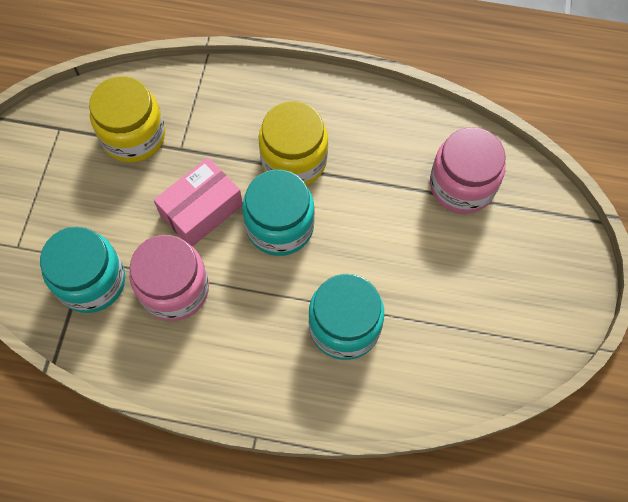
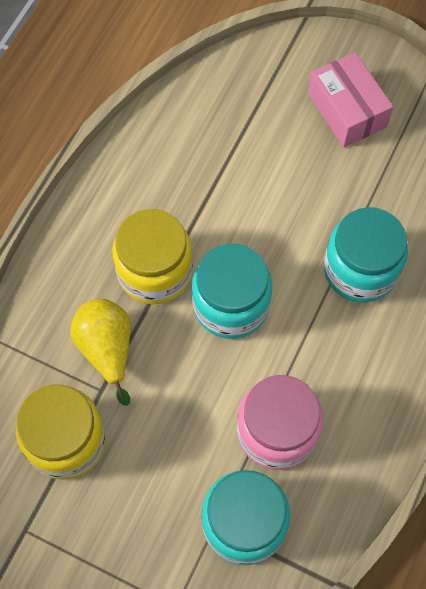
camera: 75 degrees left, 0 degrees up
pink box [154,157,243,247] -> pink box moved to [308,52,393,147]
pink jar [430,127,506,214] -> none
none -> yellow pear [70,299,131,406]

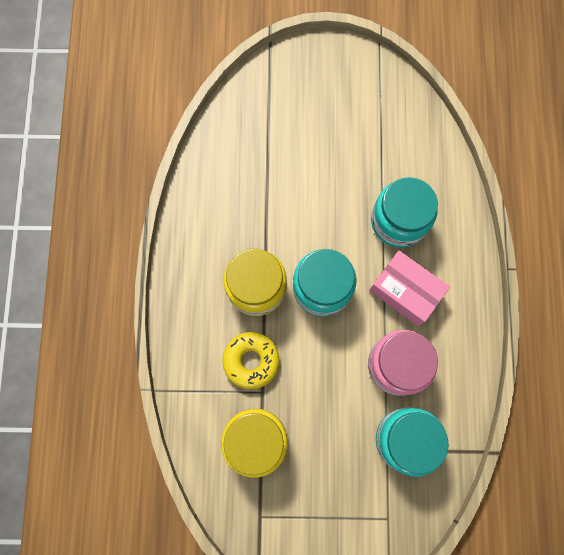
camera: 25 degrees left, 10 degrees up
yellow pear [70,299,131,406] -> yellow donut [222,332,280,389]
pink box [308,52,393,147] -> pink box moved to [369,250,450,326]

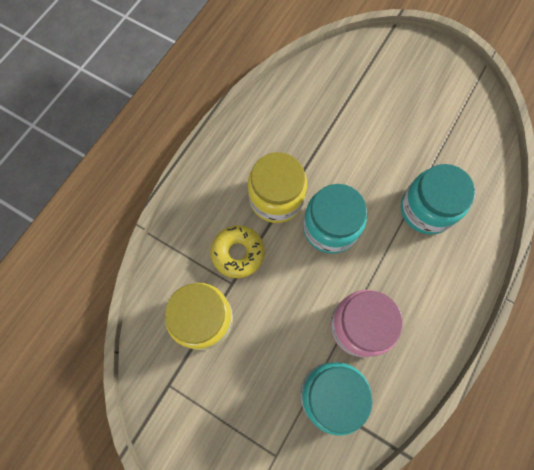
camera: 30 degrees right, 5 degrees down
pink box [369,250,450,326] -> none

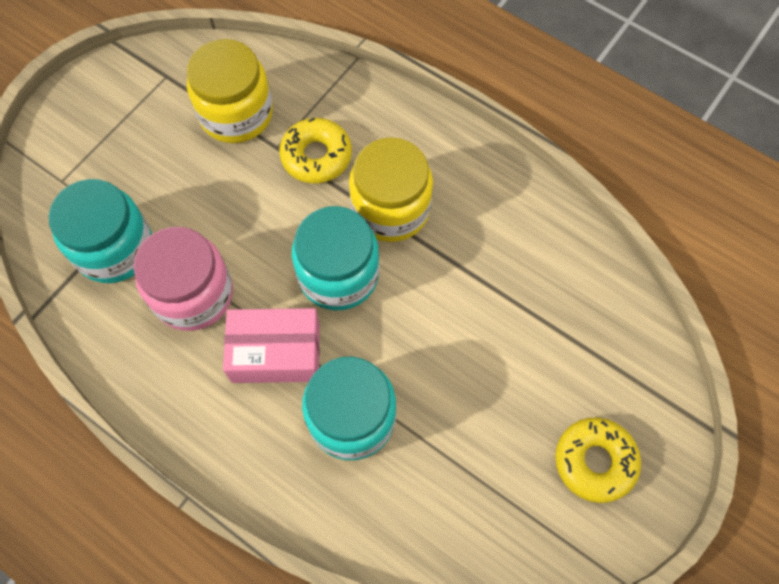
camera: 95 degrees right, 5 degrees down
none -> pink box [223,308,320,383]
none -> yellow donut [555,417,641,503]

